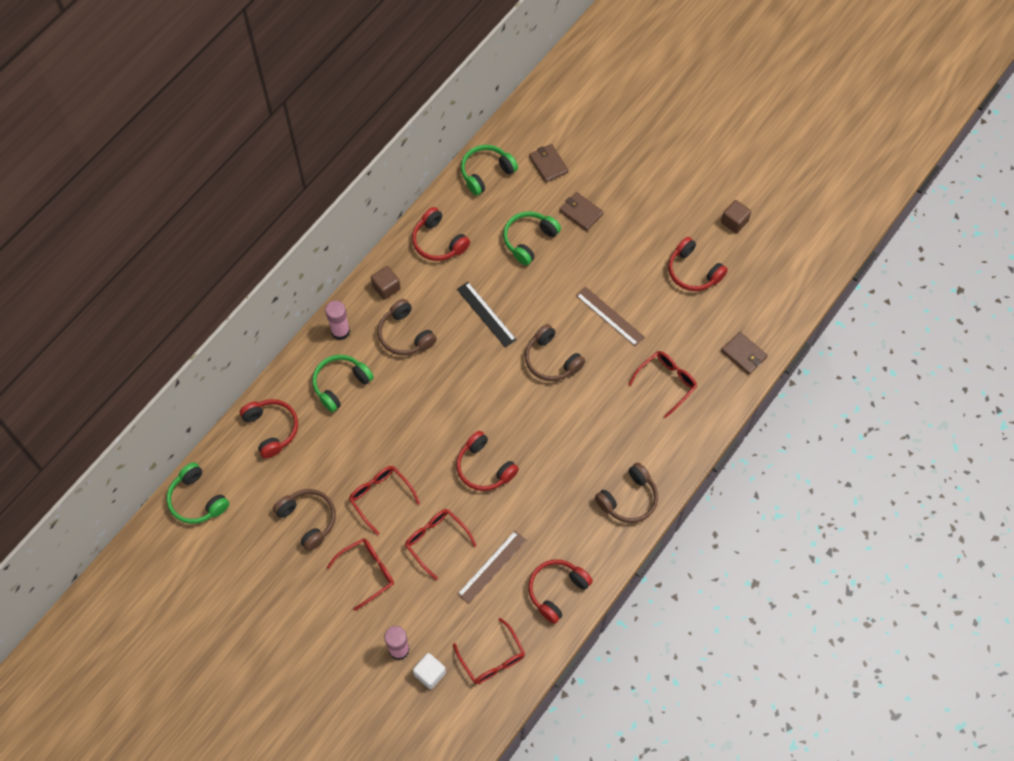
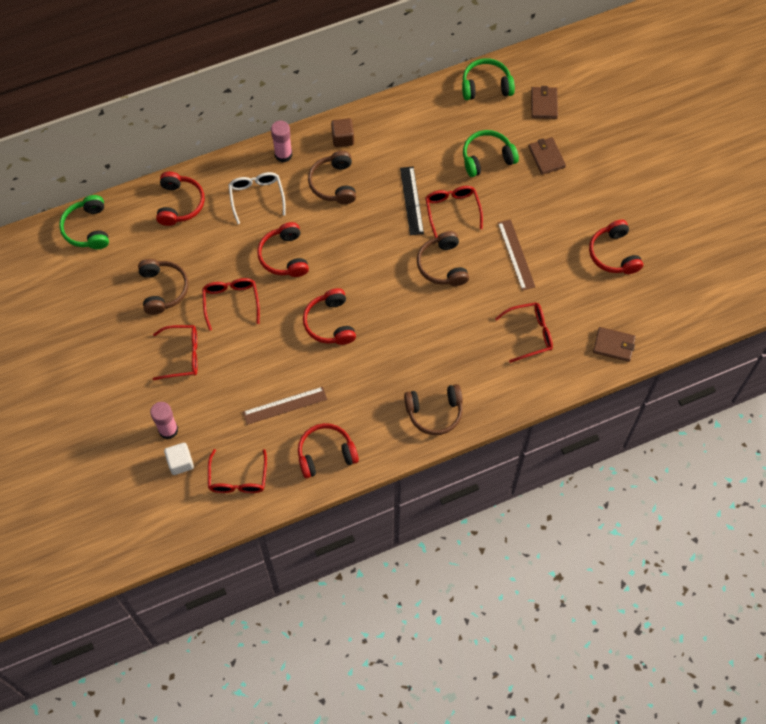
camera: 30 degrees right, 0 degrees up
green headphones [312,355,374,412] -> white glasses [228,172,286,224]
red glasses [405,509,477,580] -> red glasses moved to [425,186,483,238]
red headphones [412,207,470,261] -> red headphones moved to [257,222,309,277]
brown cube [721,200,751,233] -> none
brown wallet [721,332,768,375] -> brown wallet turned 60 degrees counterclockwise [593,327,636,362]

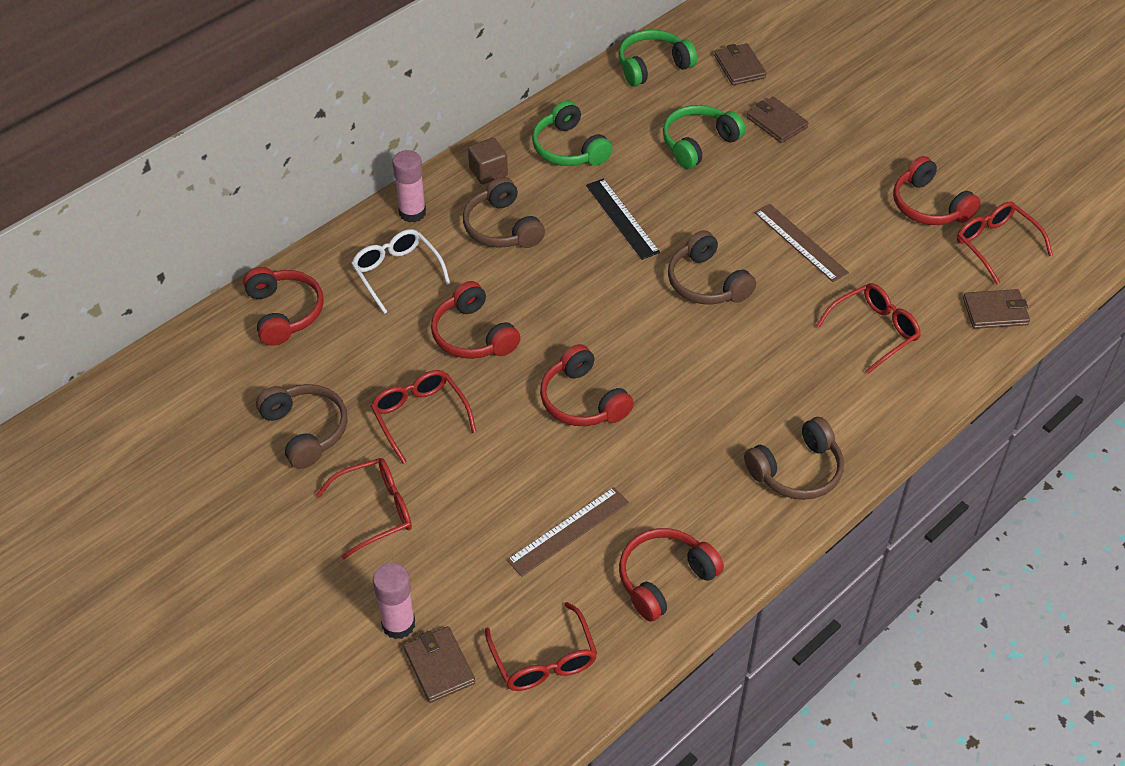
camera: 20 degrees left, 15 degrees down
green headphones [59,195,109,249] -> green headphones moved to [532,100,613,166]
white cube [164,443,194,475] -> brown wallet [404,626,475,703]
red glasses [425,186,483,238] -> red glasses moved to [957,202,1053,284]

